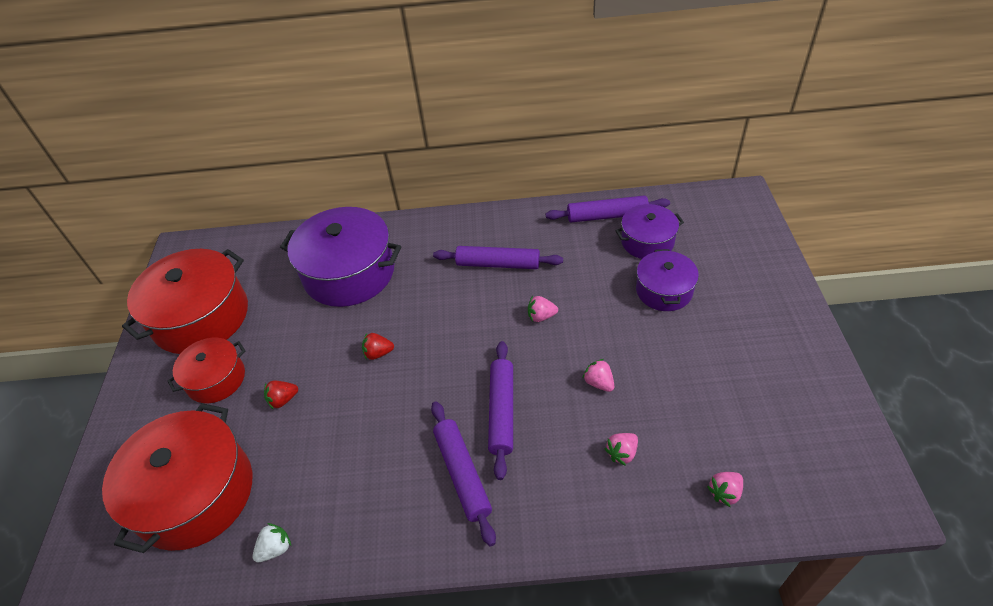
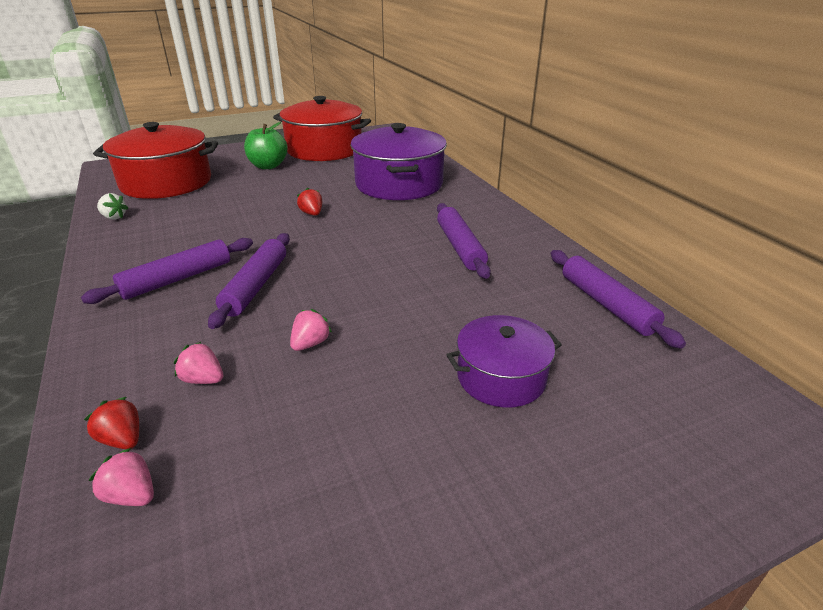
camera: 65 degrees right, 15 degrees down
red pot [168,338,245,403] -> green apple [244,122,288,169]
red strawberry [264,380,298,410] -> red strawberry moved to [84,397,139,449]
purple rolling pin [488,341,513,480] -> purple rolling pin turned 60 degrees counterclockwise [208,233,290,329]
pink strawberry [528,296,558,322] -> none
purple pot [615,204,684,259] -> none

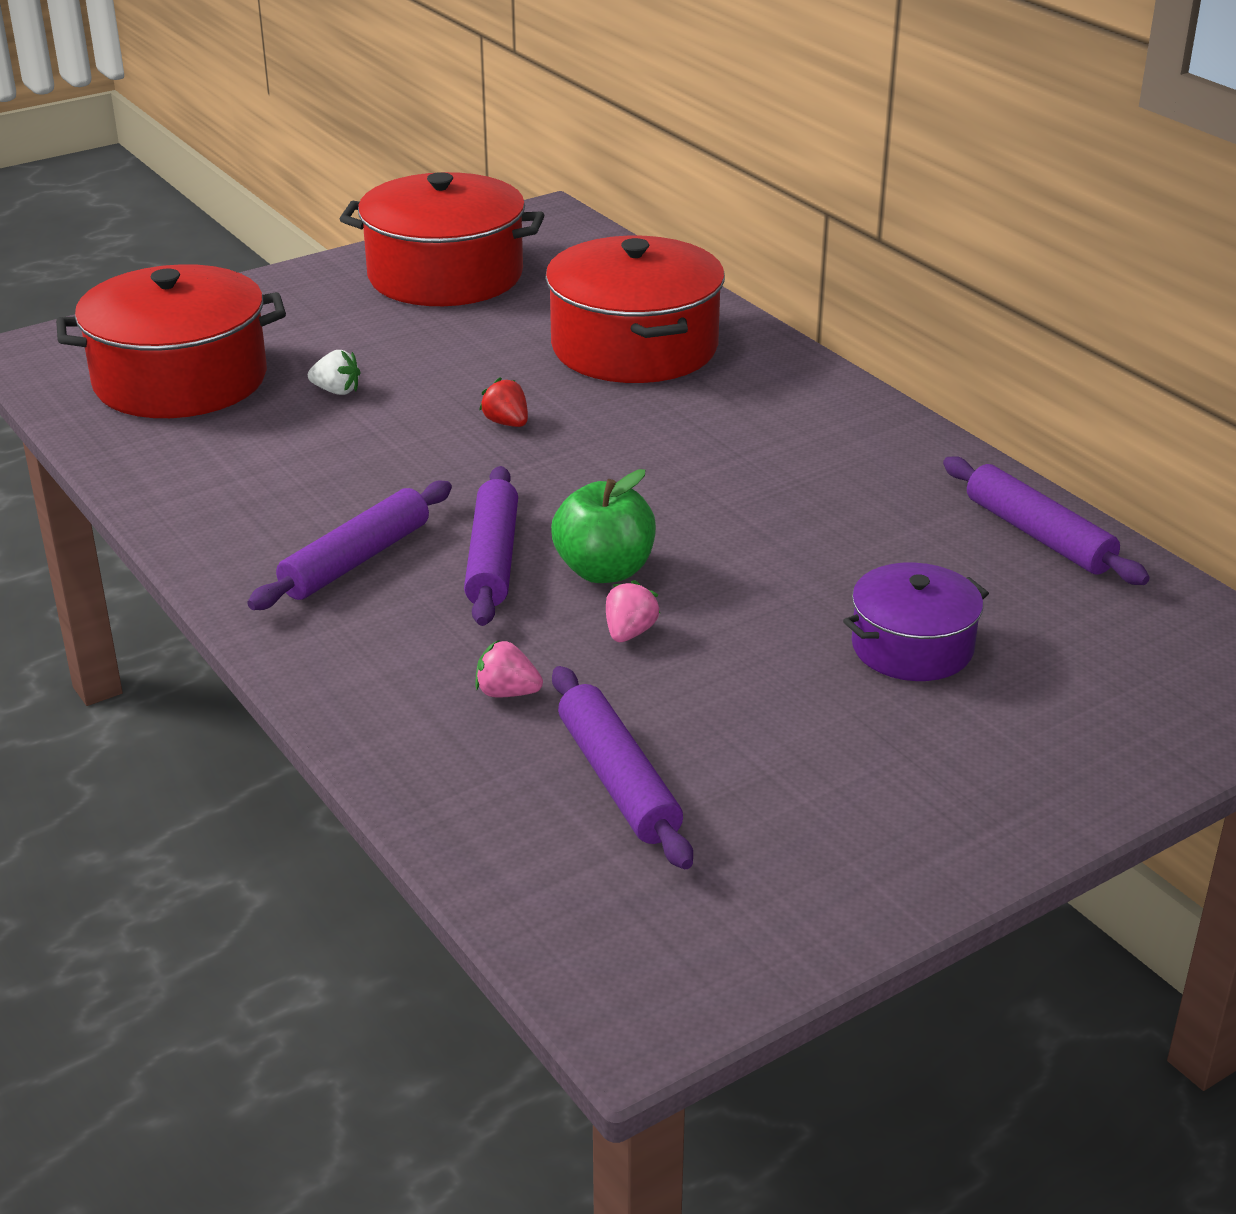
camera: 10 degrees left, 0 degrees up
red strawberry [84,397,139,449] -> none
pink strawberry [89,448,154,506] -> none
white strawberry [97,193,128,220] -> white strawberry moved to [308,350,360,395]
green apple [244,122,288,169] -> green apple moved to [551,469,656,583]
purple pot [350,123,447,200] -> red pot [545,236,725,383]
purple rolling pin [437,203,491,279] -> purple rolling pin moved to [552,666,693,869]

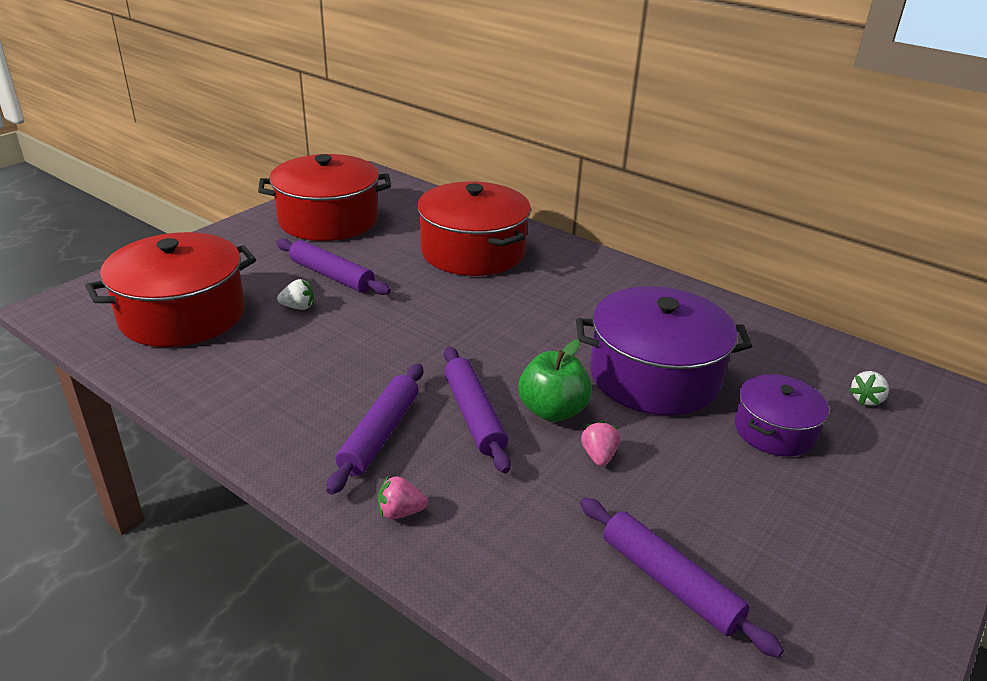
camera: 20 degrees left, 0 degrees up
pink strawberry [475,640,543,697] -> pink strawberry moved to [378,476,428,519]
red strawberry [479,377,528,427] -> none
purple rolling pin [943,456,1150,585] -> purple rolling pin moved to [276,239,391,295]
none -> purple pot [576,286,752,416]
none -> white strawberry [849,371,889,406]

